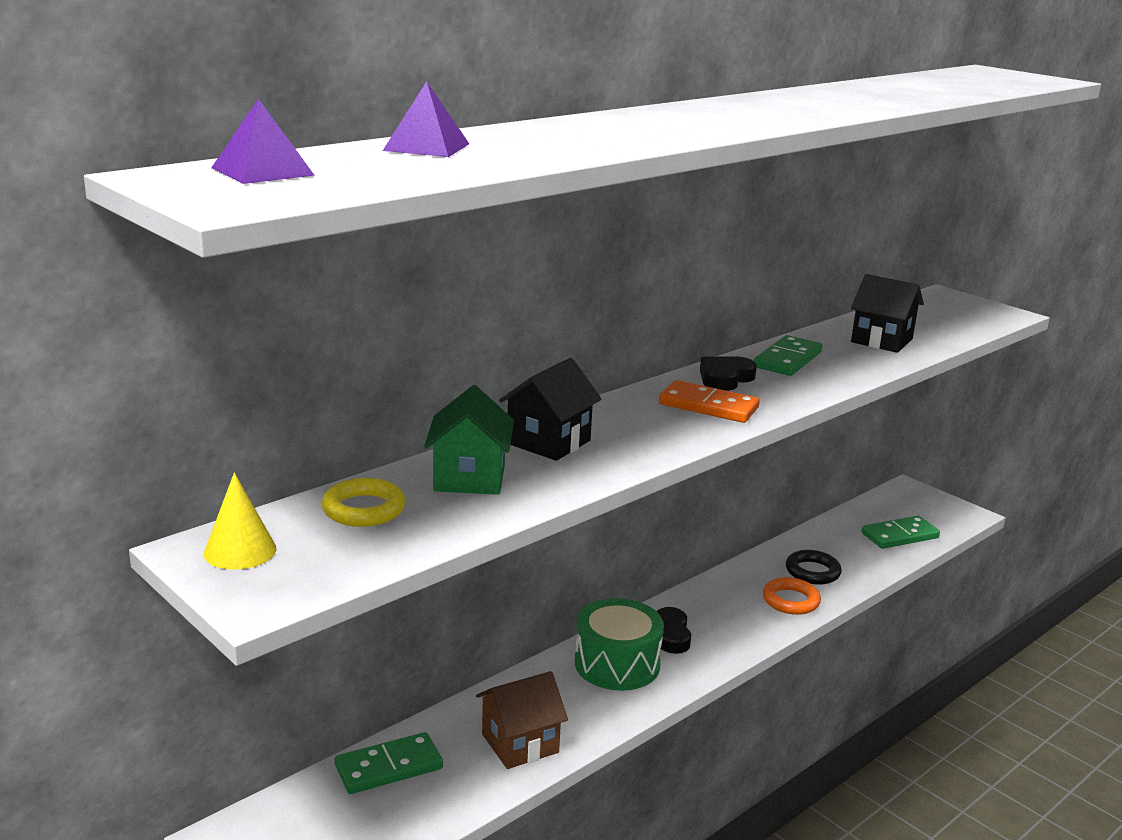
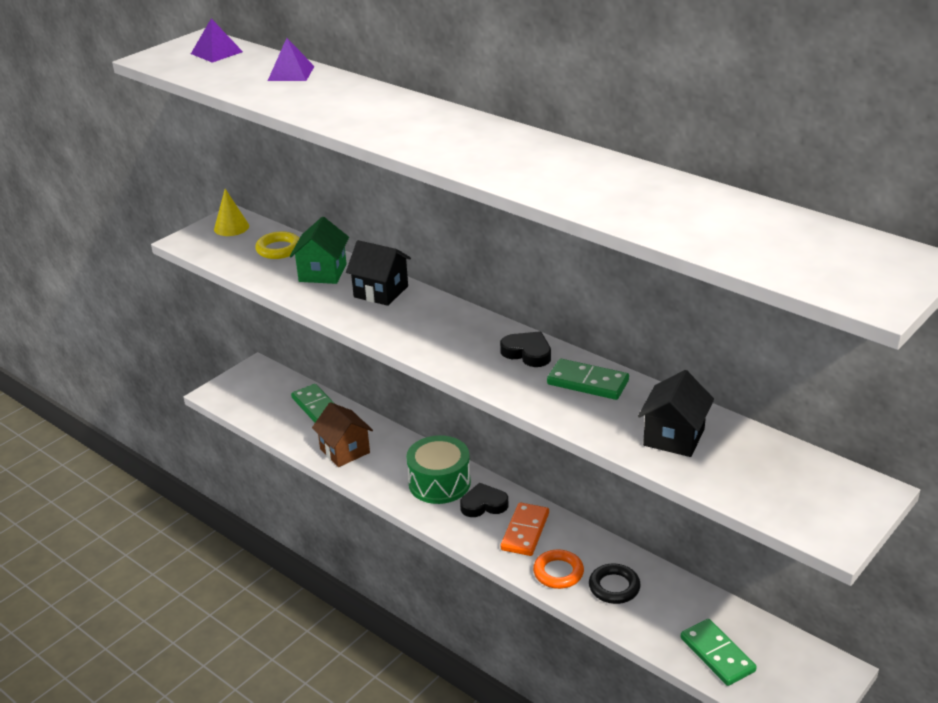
camera: 85 degrees right, 10 degrees up
green house [424,385,514,495] -> green house turned 75 degrees counterclockwise [290,217,349,284]
orange domino [659,380,760,423] -> orange domino moved to [501,502,549,556]

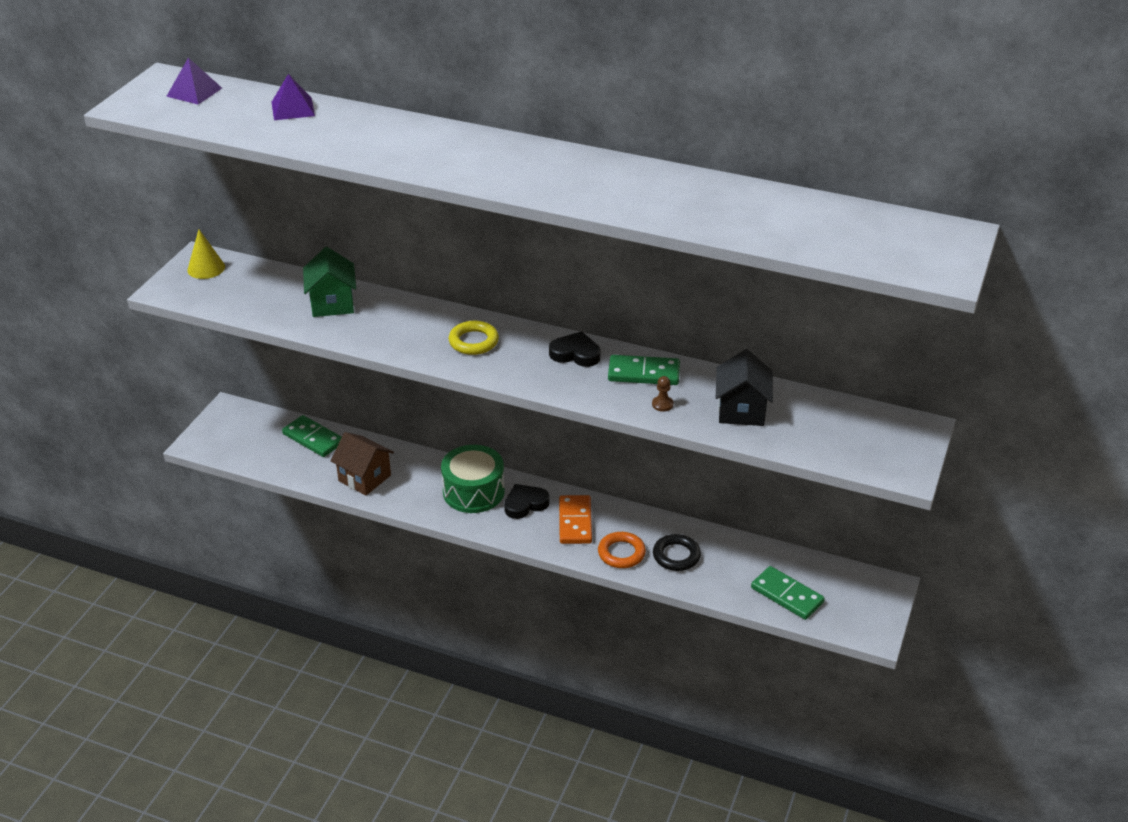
camera: 20 degrees left, 5 degrees up
yellow ring [255,231,299,259] -> yellow ring moved to [449,321,499,355]
black house [346,240,411,306] -> none
none -> brown pawn [652,376,673,412]

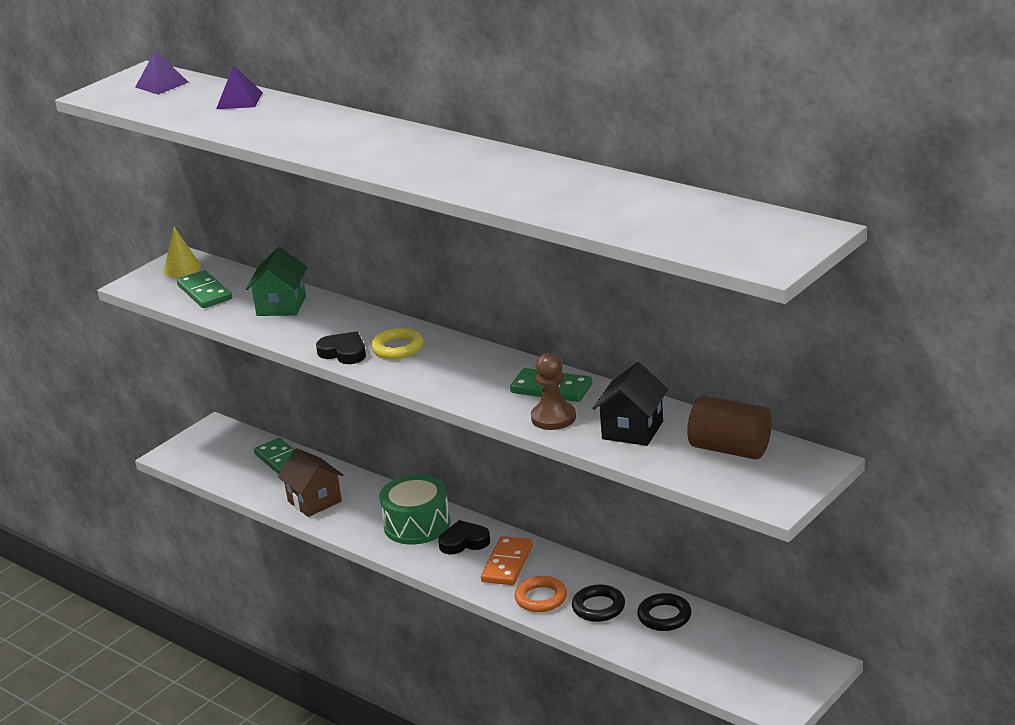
camera: 20 degrees right, 10 degrees down
black heart [549,332,601,367] -> black heart moved to [316,332,366,364]
brown pawn [652,376,673,412] -> brown pawn [531,353,576,430], size x1.95
green domino [751,566,825,620] -> green domino moved to [177,270,232,308]
none -> black ring [637,593,692,631]
none -> brown cylinder [687,395,772,460]

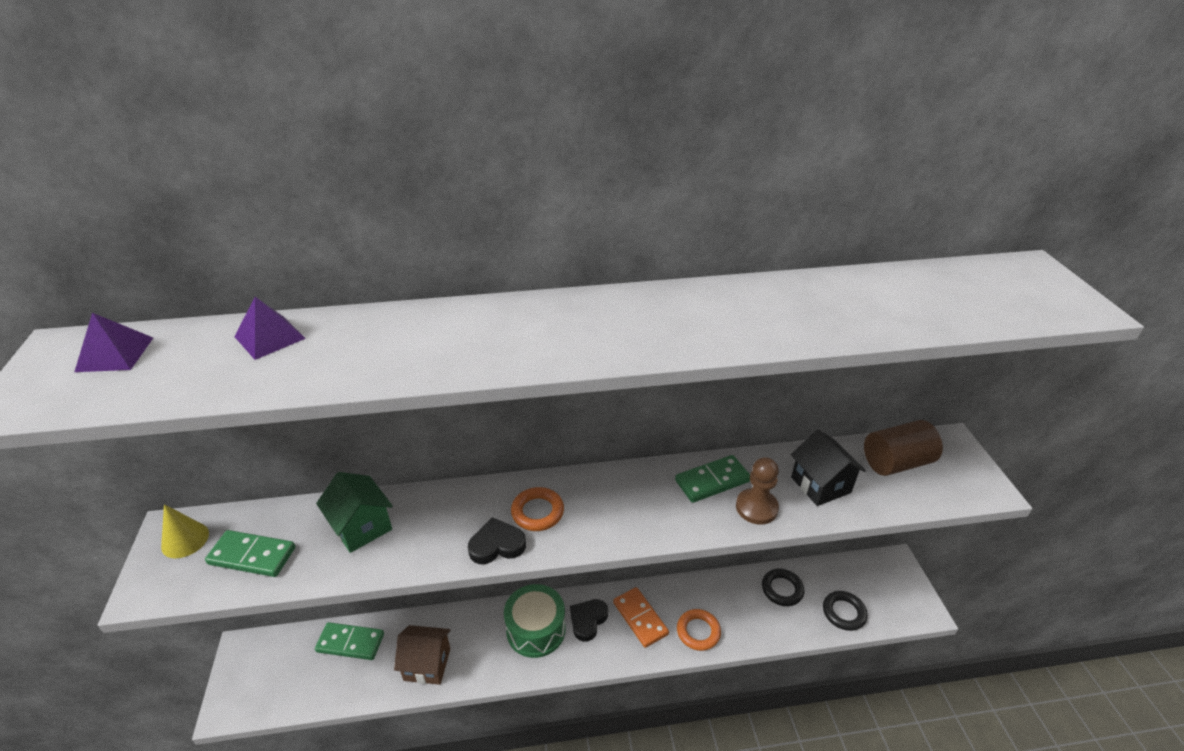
camera: 50 degrees left, 10 degrees up
yellow ring [371,328,423,359] -> orange ring [511,487,564,531]
black ring [572,584,625,622] -> black ring moved to [823,591,868,631]

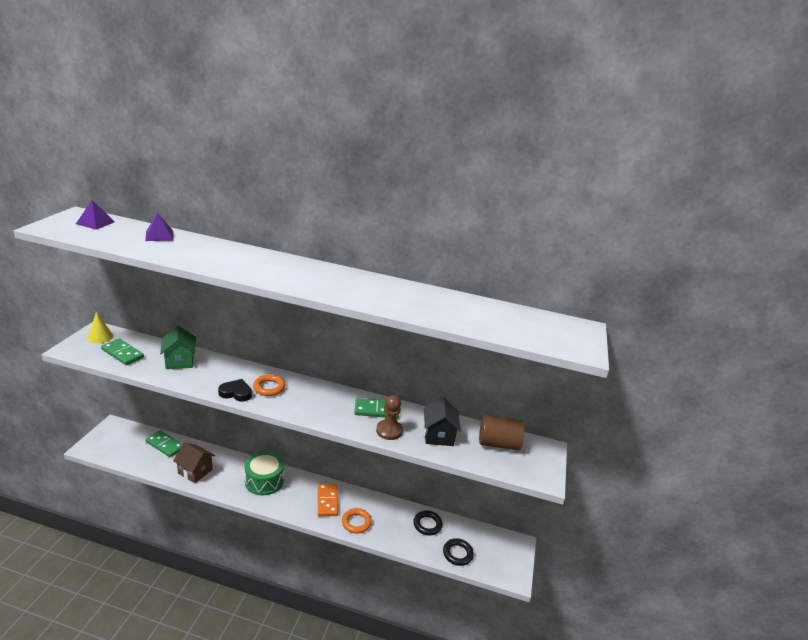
camera: 20 degrees right, 10 degrees down
black heart [570,599,608,642] -> none

